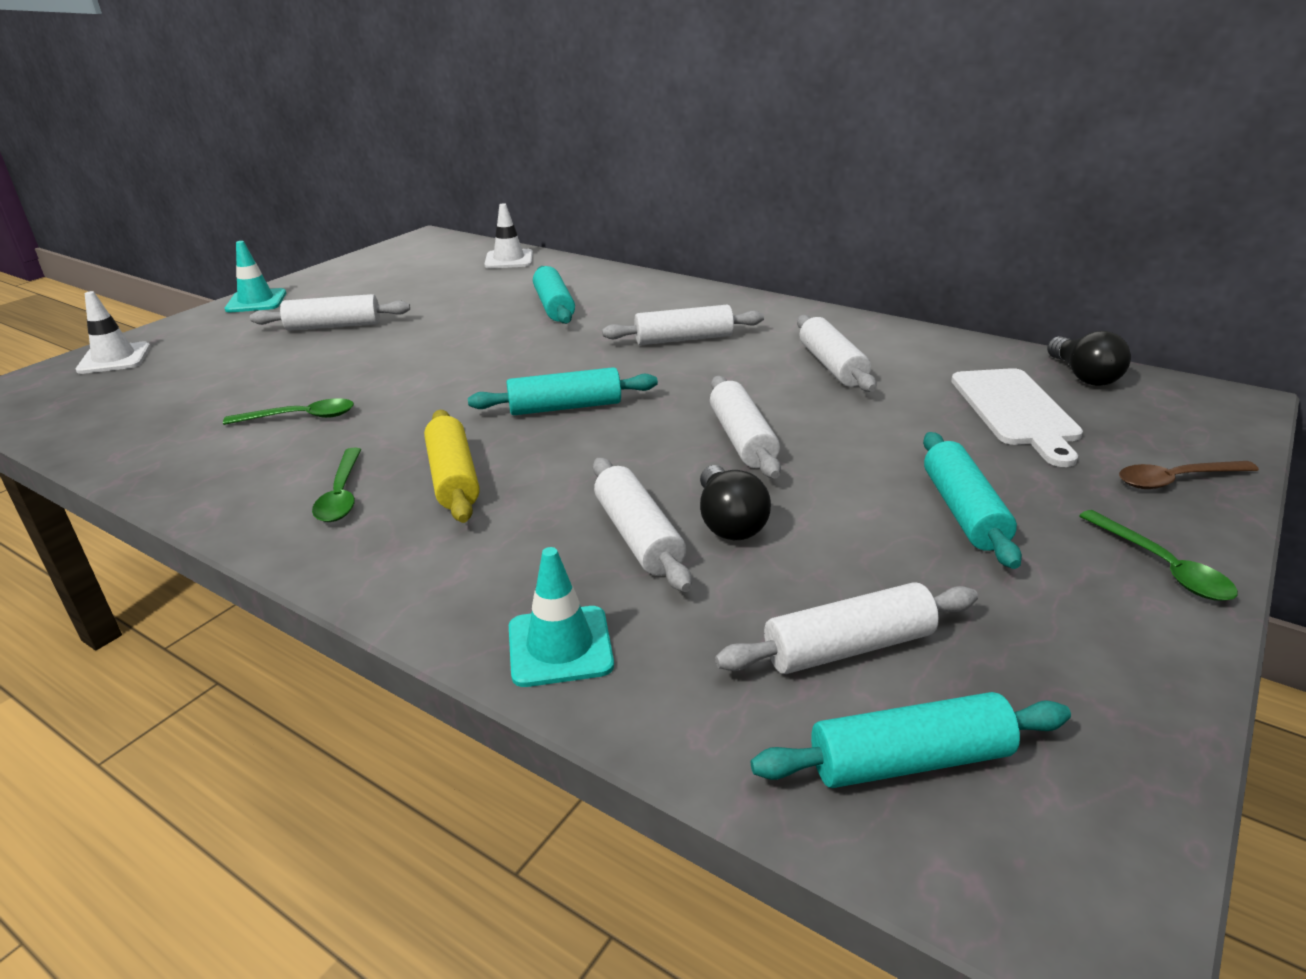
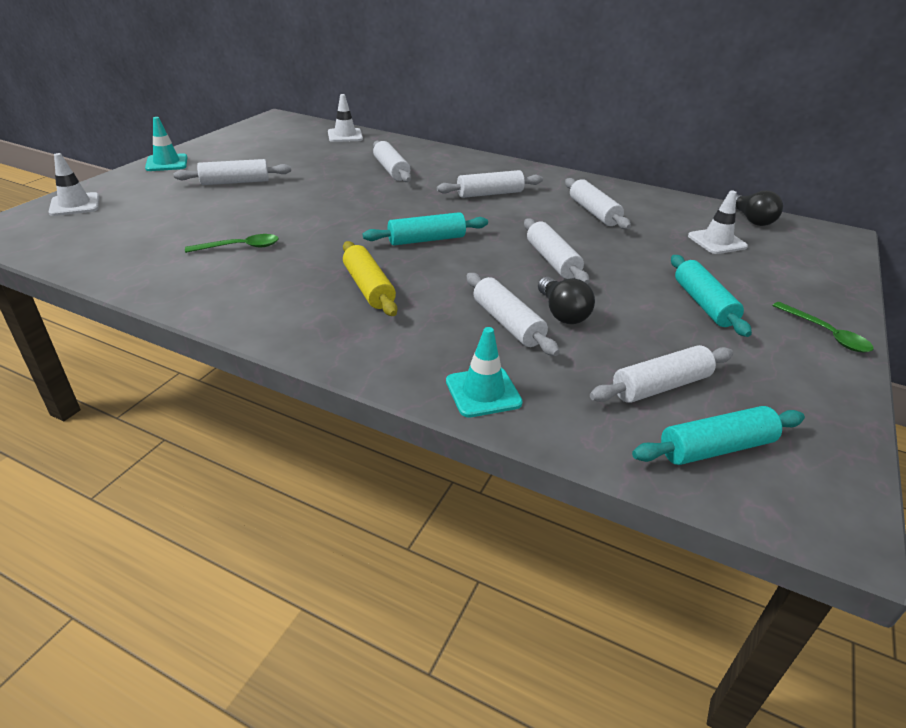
camera: 10 degrees left, 5 degrees up
green spoon [312,448,362,522] -> none
turquoise rolling pin [533,266,575,324] -> white rolling pin [373,141,411,182]
white cutting board [951,368,1083,467] -> white traffic cone [688,190,748,254]
brown spoon [1119,461,1259,489] -> none

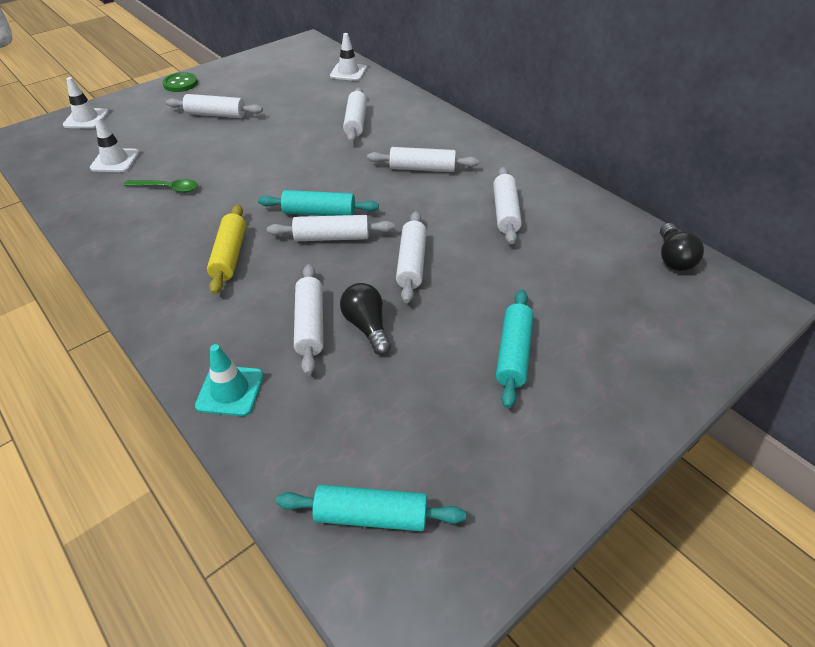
camera: 25 degrees right, 10 degrees up
turquoise traffic cone [145,117,187,171] -> green button [162,72,198,92]
black light bulb [538,277,595,324] -> black light bulb turned 150 degrees clockwise [340,283,391,355]
white rolling pin [590,345,733,403] -> white rolling pin moved to [267,215,395,241]
white traffic cone [688,190,748,254] -> white traffic cone moved to [90,117,139,172]
green spoon [772,302,874,352] -> none

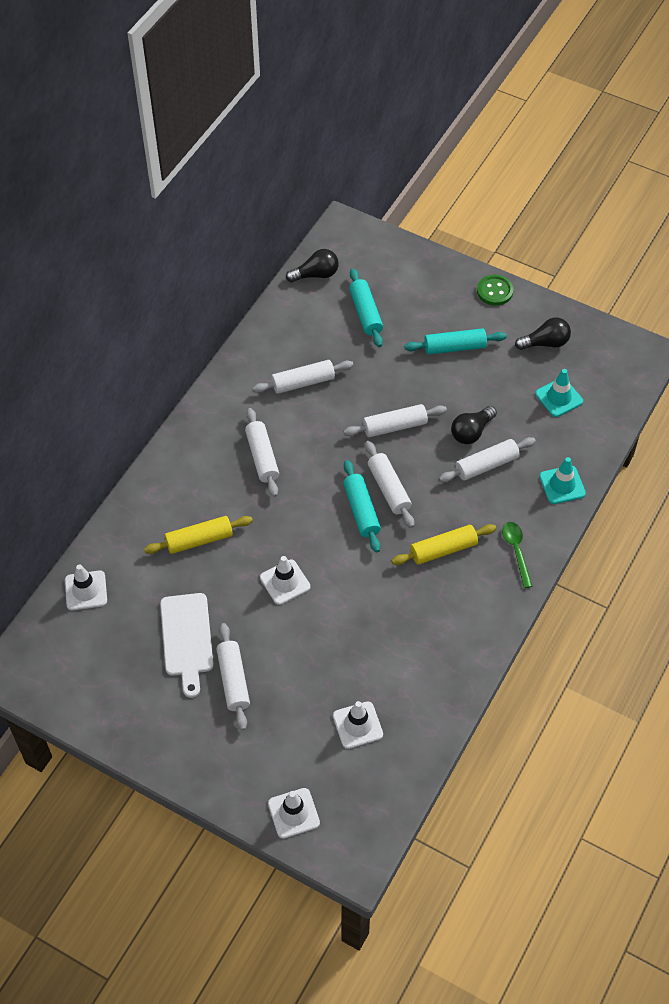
camera: 110 degrees left, 10 degrees up
green spoon [124,179,198,193] -> green spoon moved to [502,522,533,588]
green button [162,72,198,92] -> green button moved to [477,275,514,305]
turquoise rolling pin [276,485,466,531] -> turquoise rolling pin moved to [349,269,383,347]
white rolling pin [343,88,367,142] -> yellow rolling pin [144,516,253,554]
none -> white cutting board [160,593,214,698]
none -> white traffic cone [260,556,310,605]
none -> black light bulb [515,317,571,350]
none -> turquoise traffic cone [535,369,583,417]

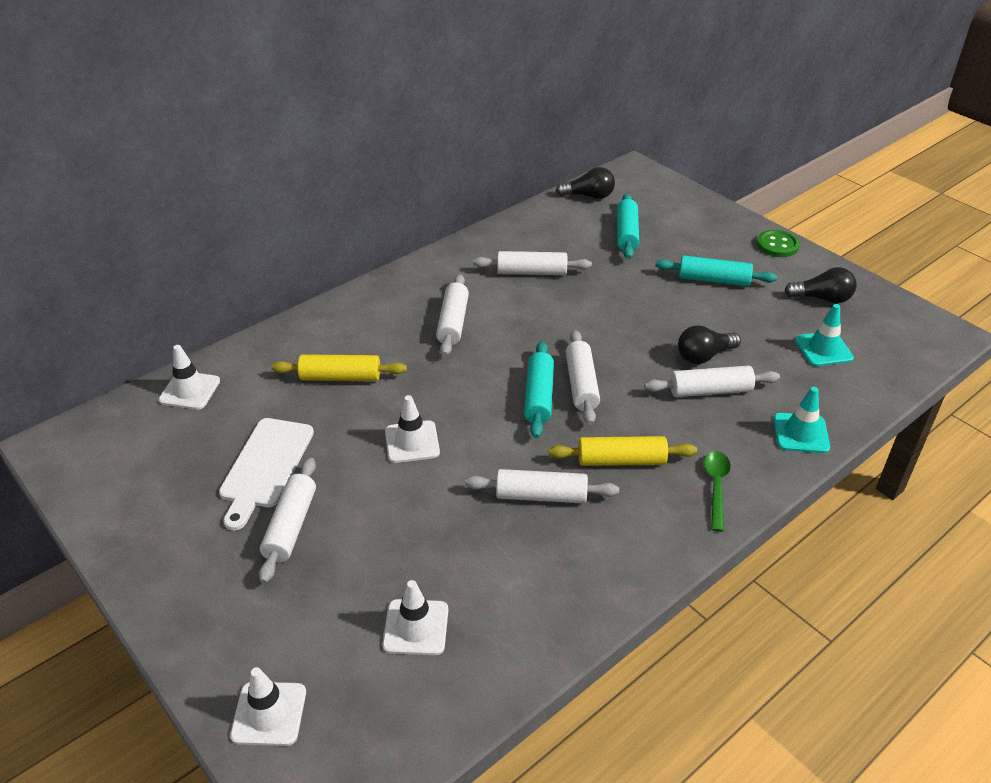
camera: 20 degrees right, 15 degrees down
white rolling pin [344,404,447,437] -> white rolling pin moved to [465,469,619,503]

